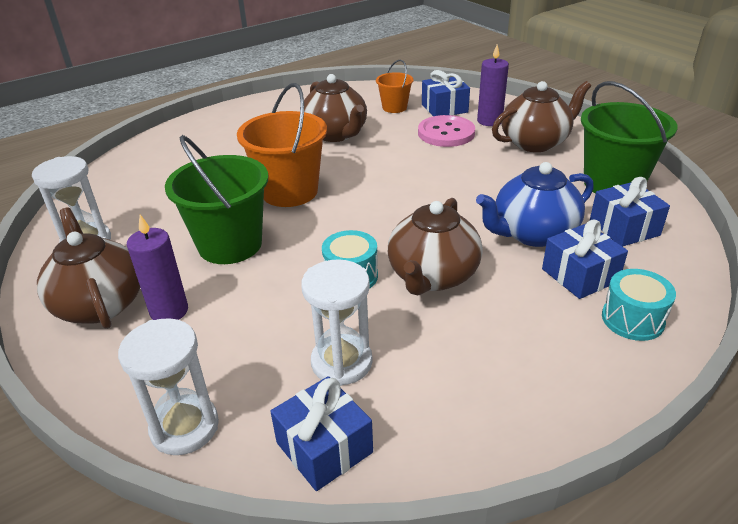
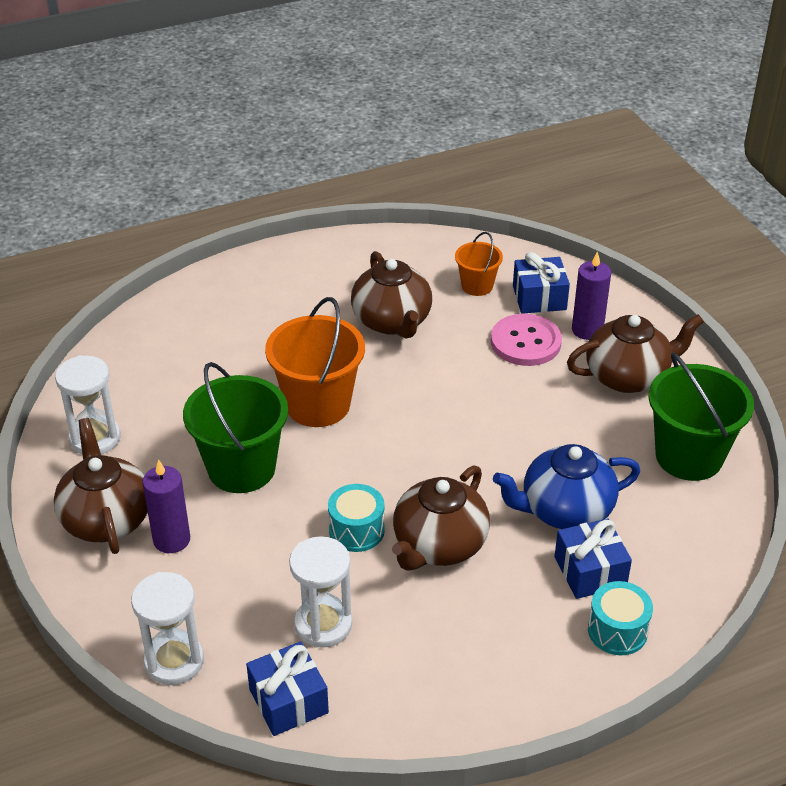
camera: 10 degrees right, 5 degrees up
blue gift [590,177,670,247] -> none

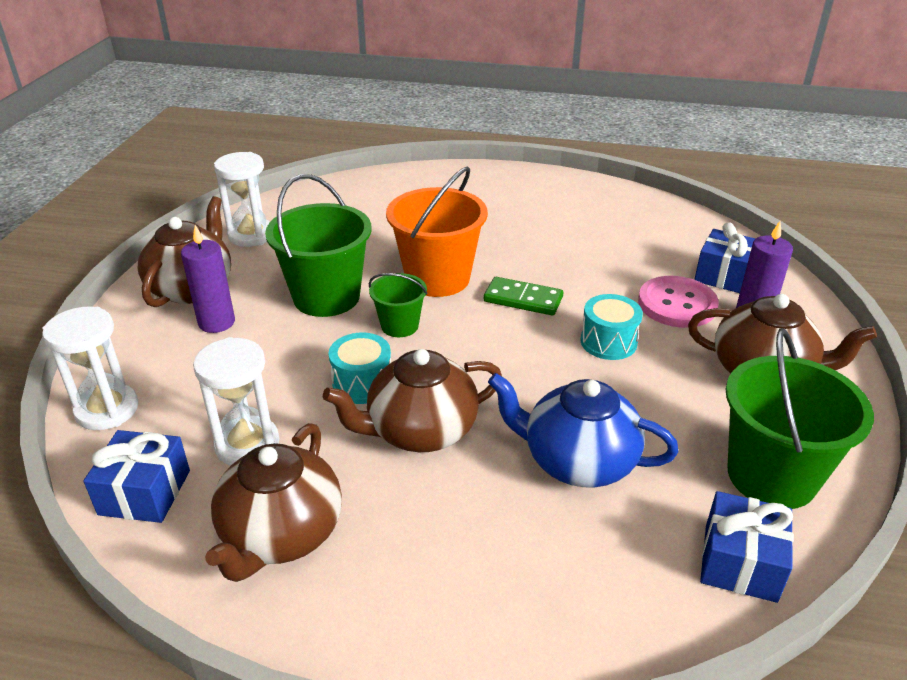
camera: 35 degrees right, 5 degrees down
brown teapot [351,251,432,339] -> brown teapot moved to [205,423,342,582]
orange bucket [455,232,503,296] -> none
blue gift [555,518,632,599] -> blue gift moved to [700,491,794,603]
turquoise drum [588,581,653,655] -> turquoise drum moved to [581,294,643,360]
none -> green bucket [369,273,427,337]
none -> green domino [484,277,563,316]

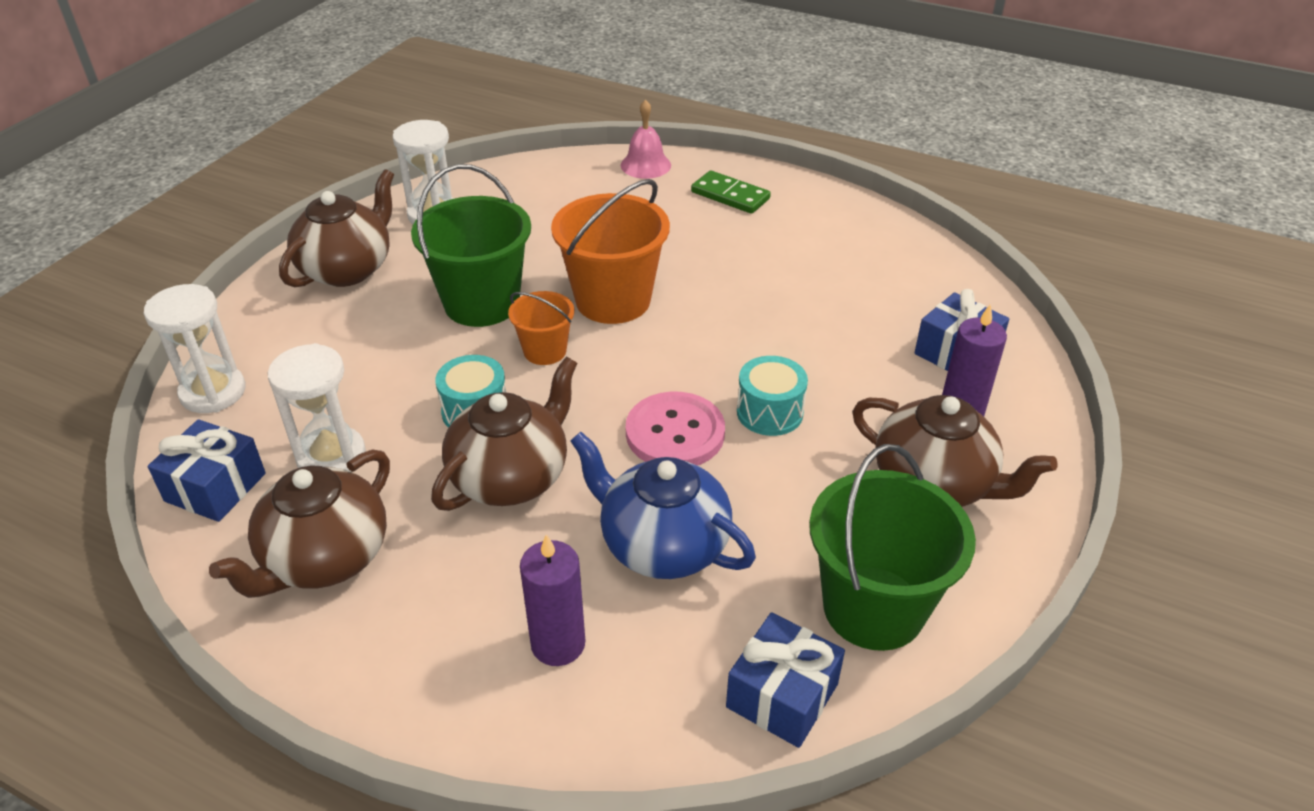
camera: 15 degrees right, 5 degrees up
purple candle [181,225,235,333] -> purple candle moved to [520,534,585,666]
brown teapot [323,349,502,452] -> brown teapot turned 135 degrees clockwise [431,357,577,511]
green bucket [369,273,427,337] -> orange bucket [508,291,574,365]
green domino [484,277,563,316] -> green domino moved to [691,170,771,214]
pink button [638,276,719,328] -> pink button moved to [626,392,725,466]
none -> pink bell [621,99,671,179]

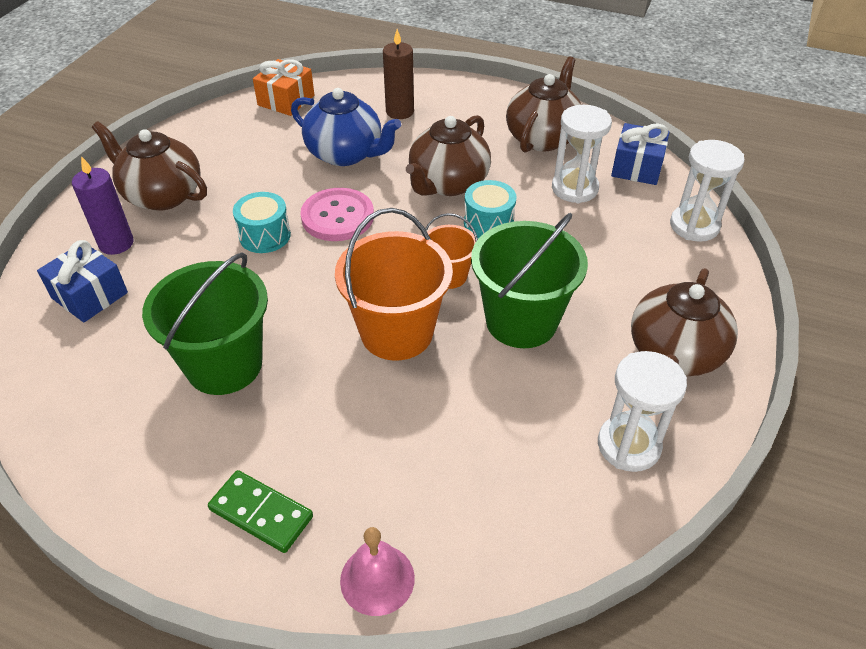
camera: 175 degrees right, 5 degrees up
purple candle [520,534,585,666] -> brown candle [383,29,414,119]
blue gift [726,612,845,748] -> orange gift [253,59,314,116]
green bucket [809,444,976,651] -> green bucket moved to [142,252,268,395]

